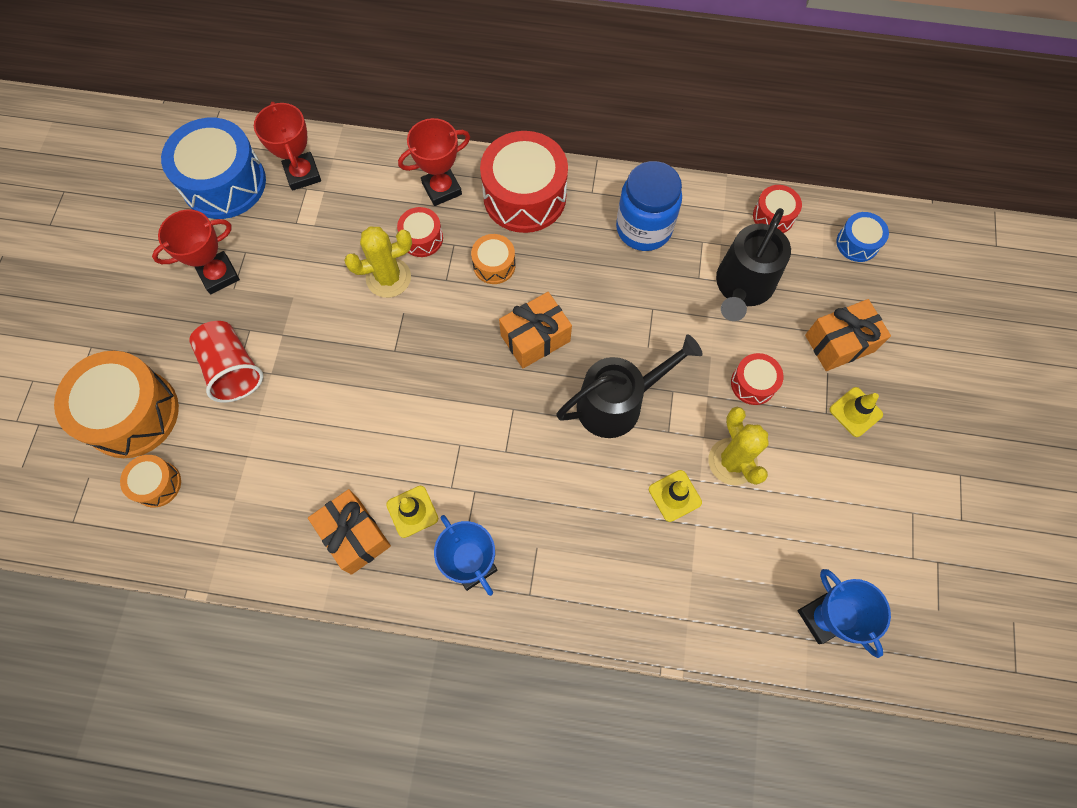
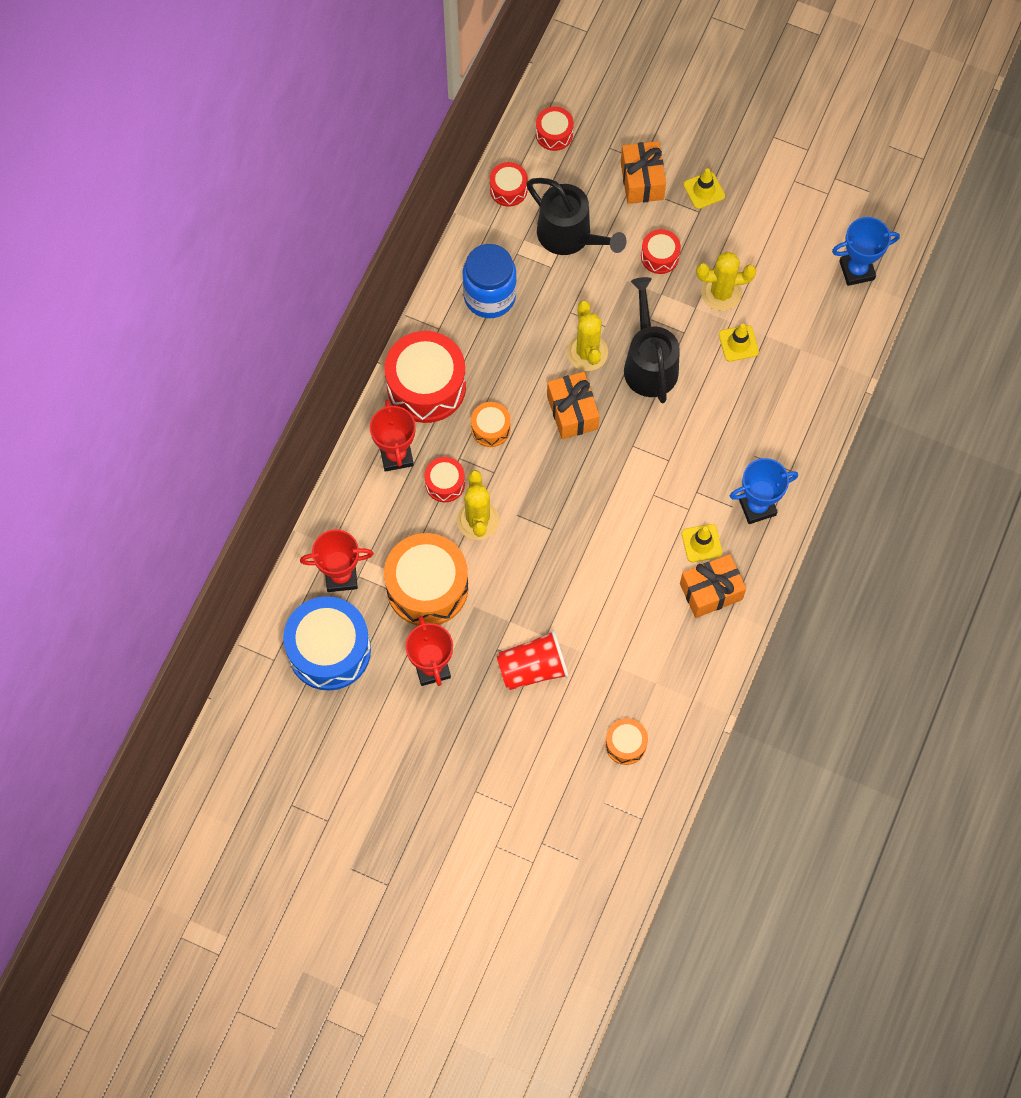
camera: 75 degrees left, 0 degrees up
orange drum [54,351,179,458] -> orange drum moved to [384,533,468,626]
blue drum [836,212,889,262] -> red drum [536,107,574,151]
none -> yellow cactus [567,300,608,371]

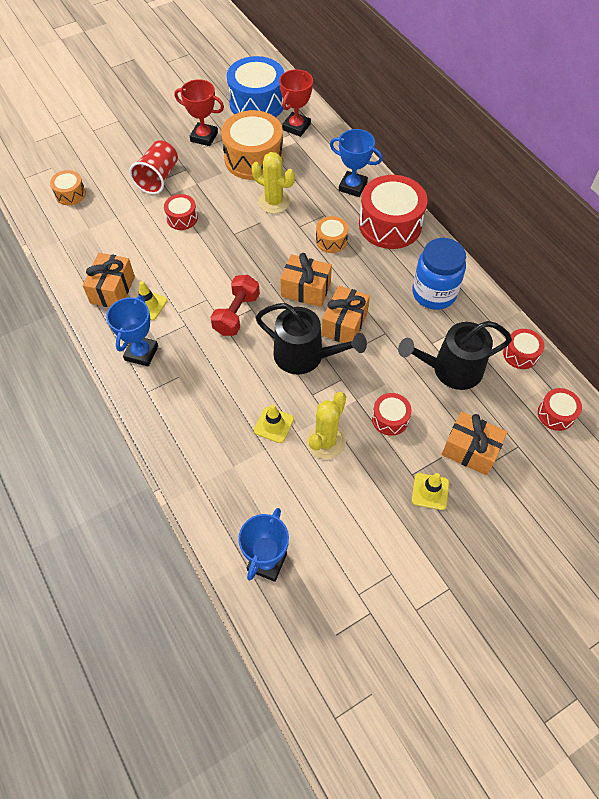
camera: 125 degrees right, 10 degrees down
red trophy [370,399,416,472] -> blue trophy [330,129,383,197]
red drum [424,457,465,502] -> red drum moved to [164,194,198,230]
yellow cactus [567,300,608,371] -> orange gift [322,285,370,343]
none -> red dumbbell [210,275,260,336]

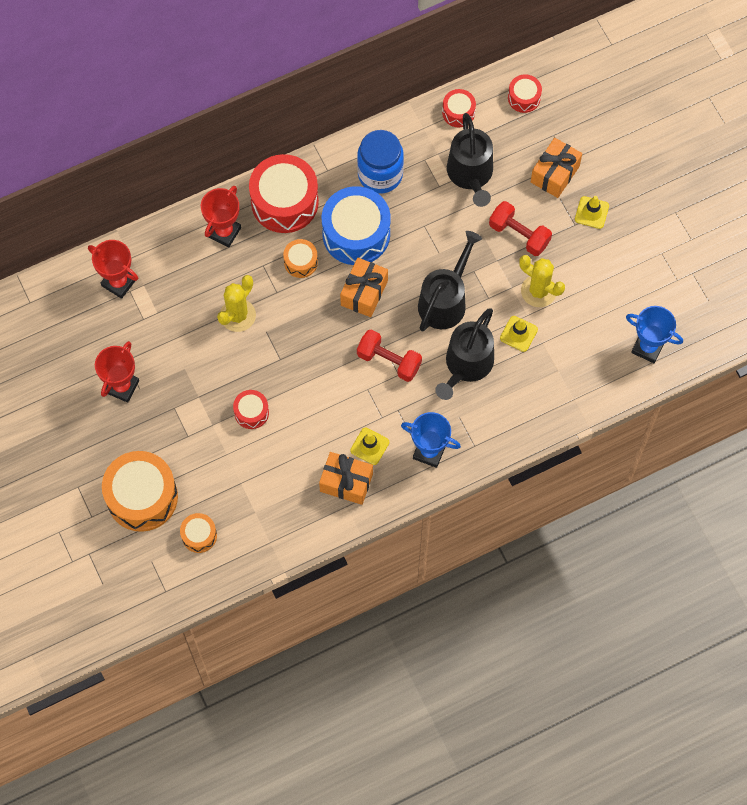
camera: 85 degrees left, 10 degrees up
red cup [129,140,178,194] -> none
orange drum [221,110,283,180] -> orange drum moved to [102,451,178,532]
blue drum [227,56,284,117] -> blue drum moved to [322,186,391,265]
orange gift [322,285,370,343] -> none
blue trophy [330,129,383,197] -> red trophy [201,186,241,247]
red drum [372,393,412,436] -> red dumbbell [489,201,552,256]
none -> black watering can [435,308,494,400]

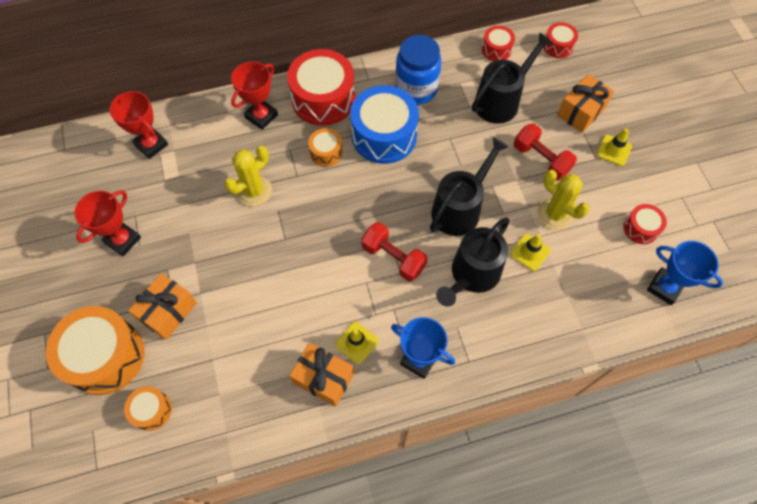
camera: 10 degrees right, 5 degrees down
red drum [233,390,269,429] -> red drum moved to [623,204,667,244]
orange gift [340,258,388,317] -> orange gift moved to [128,273,197,340]
black watering can [447,113,493,207] -> black watering can turned 135 degrees counterclockwise [472,32,553,124]

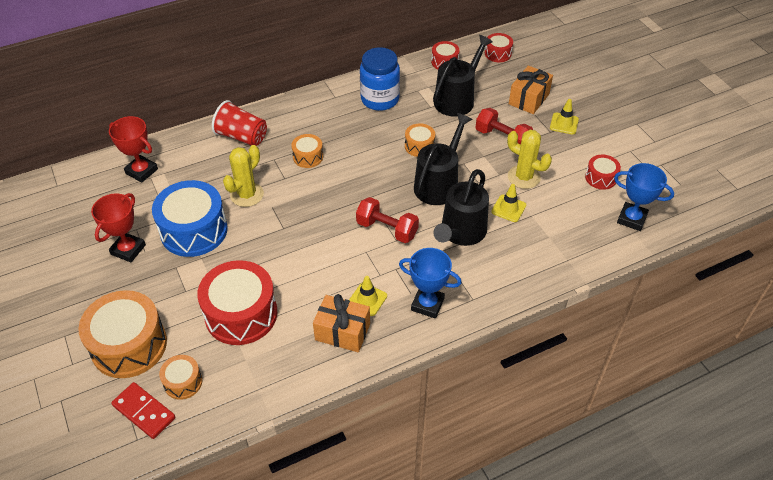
camera: 10 degrees left, 15 degrees down
orange gift [128,273,197,340] -> none
red trophy [231,62,278,130] -> red cup [212,100,267,146]
red drum [287,49,355,126] -> red drum moved to [197,260,277,345]
blue drum [350,85,419,164] -> blue drum moved to [152,180,228,257]
none -> red domino [111,382,175,439]
none -> orange drum [405,123,435,157]

